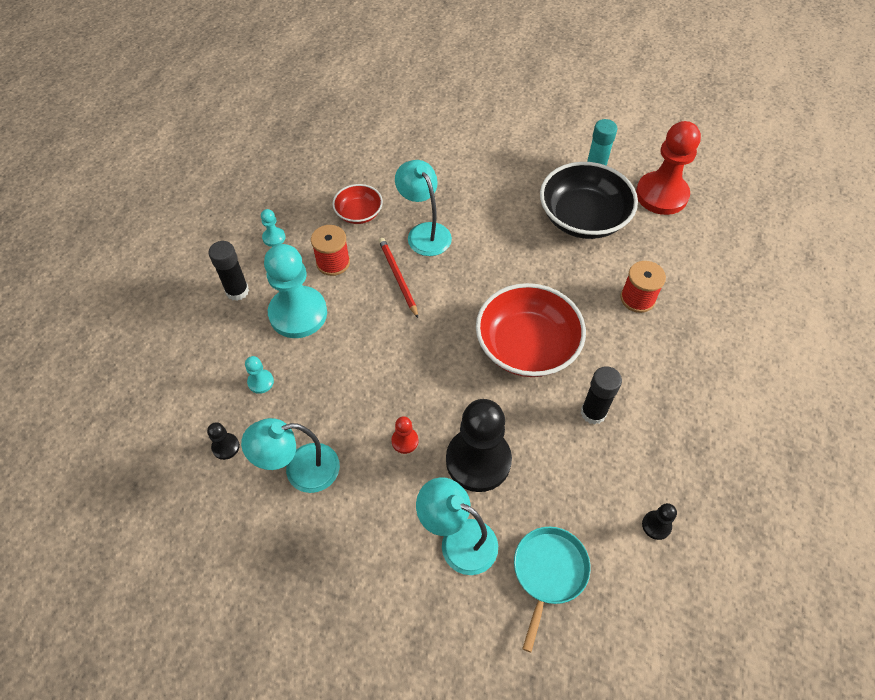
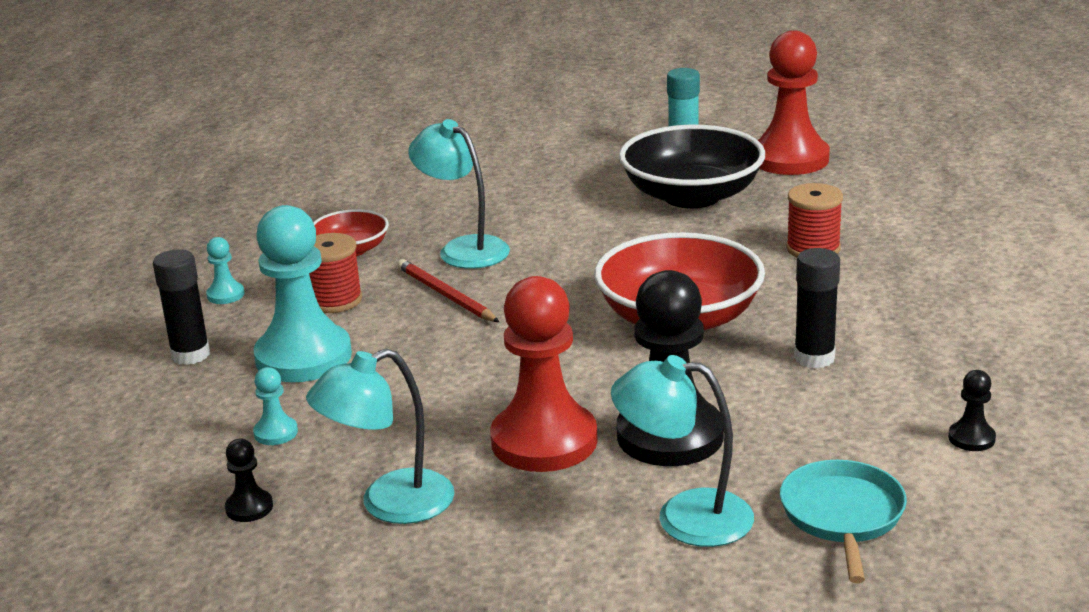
camera: 15 degrees left, 30 degrees down
red pawn [391,416,418,454] -> red pawn [490,276,598,472], size x2.39

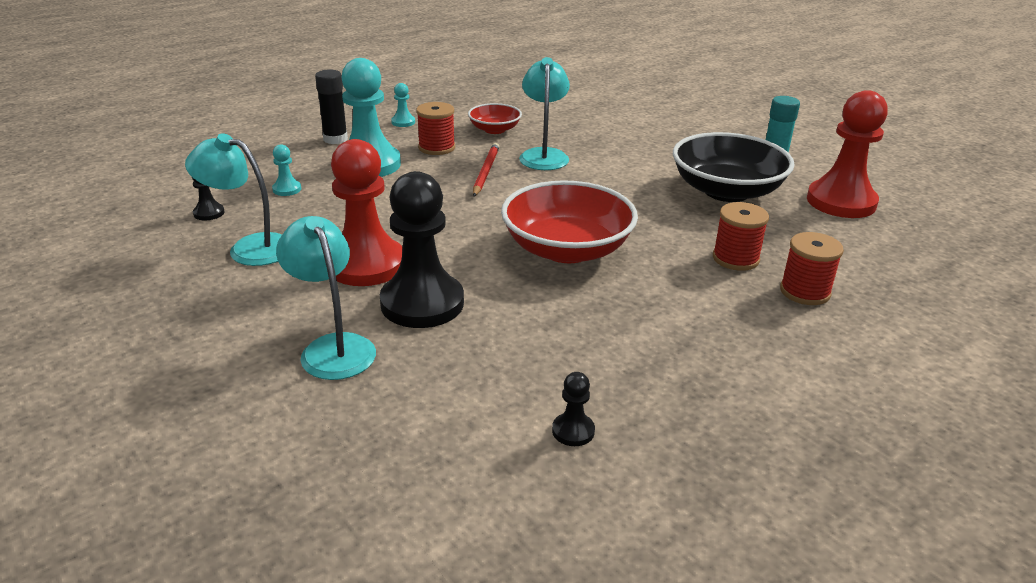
camera: 45 degrees right, 5 degrees up
turquoise pan [780,460,907,583] -> none
black glue stick [794,248,840,368] -> none
none -> red spool [780,232,844,305]

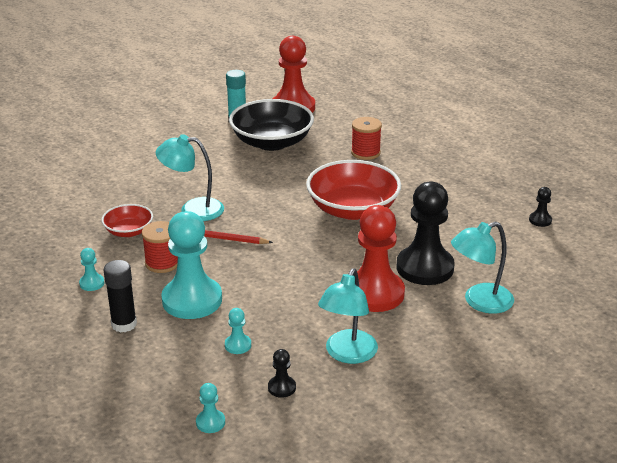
camera: 85 degrees left, 0 degrees up
red spool [780,232,844,305] -> none
none -> turquoise pawn [196,383,225,433]

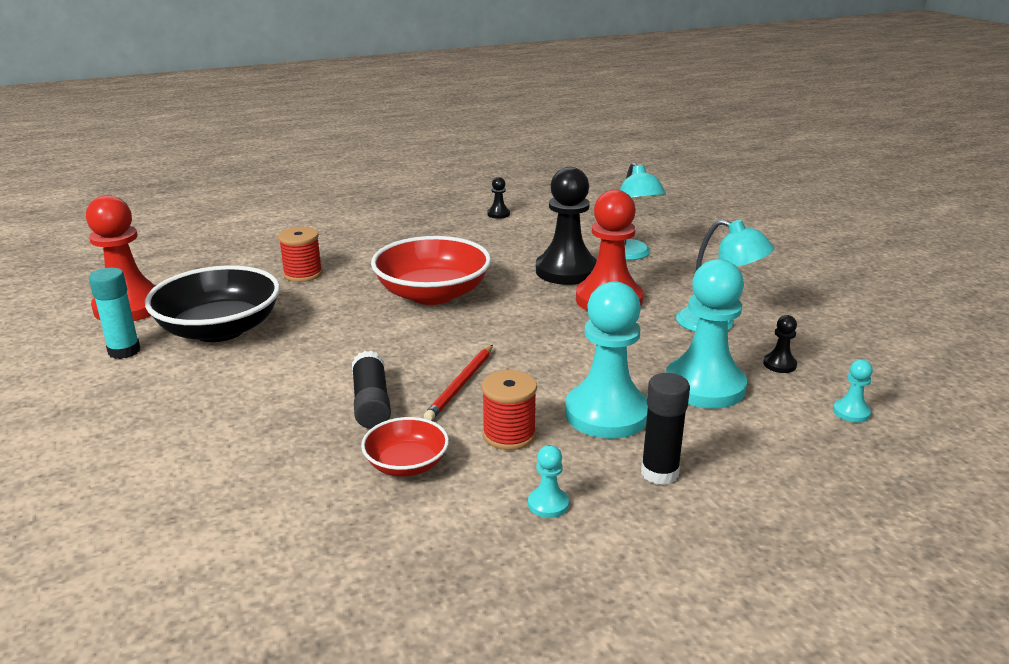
camera: 80 degrees left, 5 degrees down
turquoise lamp [156,134,224,221] -> black glue stick [352,351,391,429]
turquoise pawn [225,308,251,354] -> turquoise pawn [665,259,747,409], size x2.39

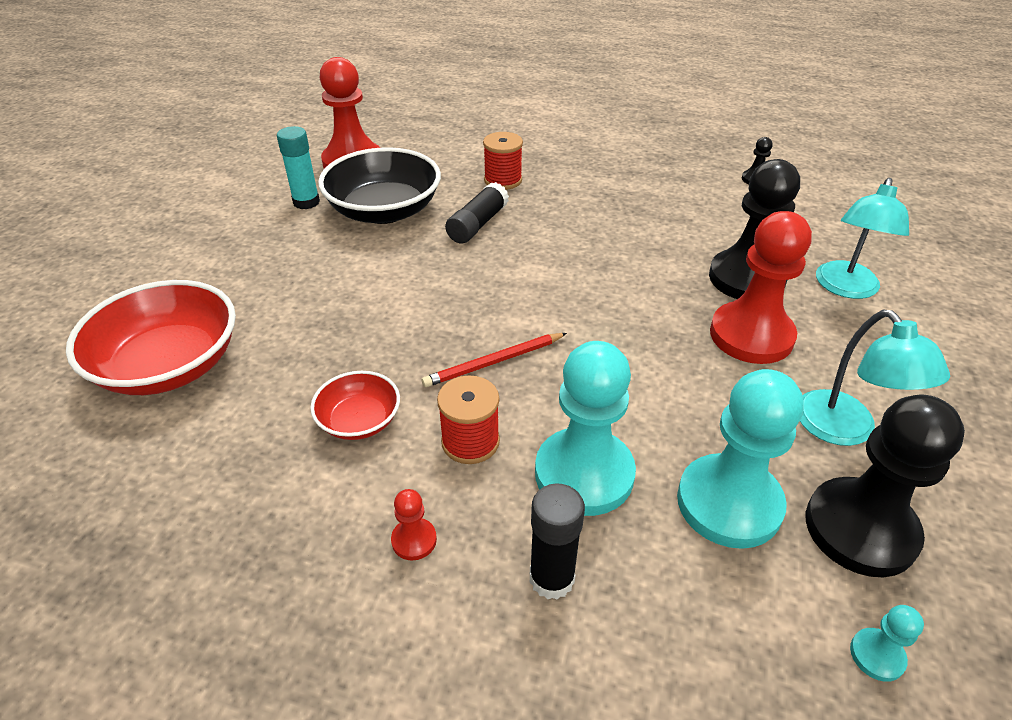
camera: 40 degrees right, 15 degrees up
black glue stick [352,351,391,429] -> black glue stick moved to [445,182,509,244]
red bowl [371,236,491,305] -> red bowl moved to [66,280,236,395]
turquoise pawn [528,445,569,518] -> red pawn [391,489,437,561]
black pawn [763,315,797,373] -> black pawn [806,394,965,577], size x2.39

